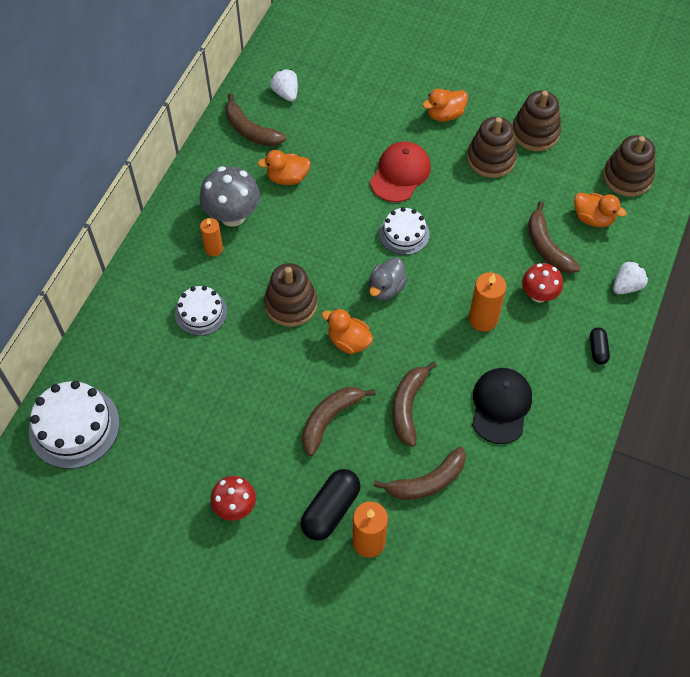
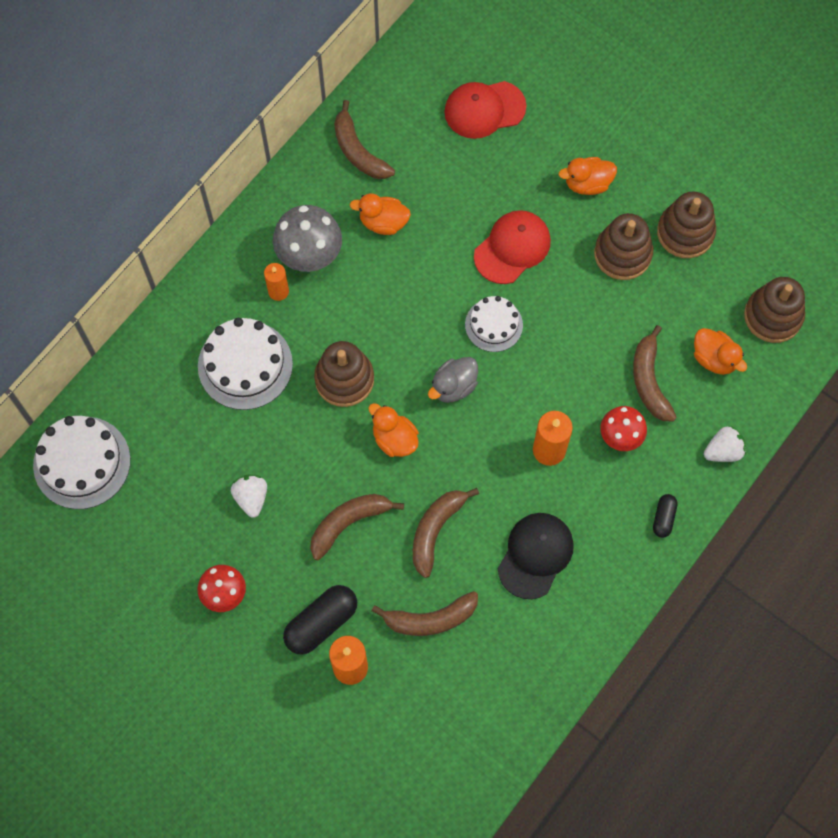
camera: 15 degrees right, 10 degrees up
white cake [175,286,227,336] -> white cake [198,318,293,410], size x1.62
white strawberry [270,69,298,102] -> white strawberry moved to [231,475,267,518]
none -> red cap [444,81,526,139]

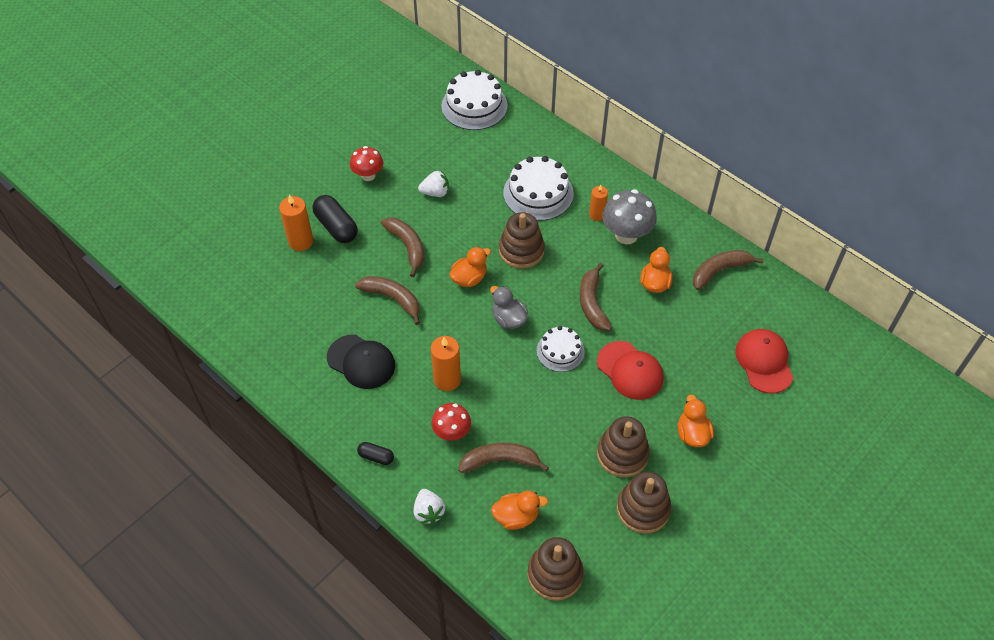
camera: 95 degrees right, 15 degrees down
brown banana [371,591,478,636] -> brown banana moved to [580,263,612,331]
orange duck [694,328,747,375] -> orange duck turned 150 degrees counterclockwise [491,491,548,530]

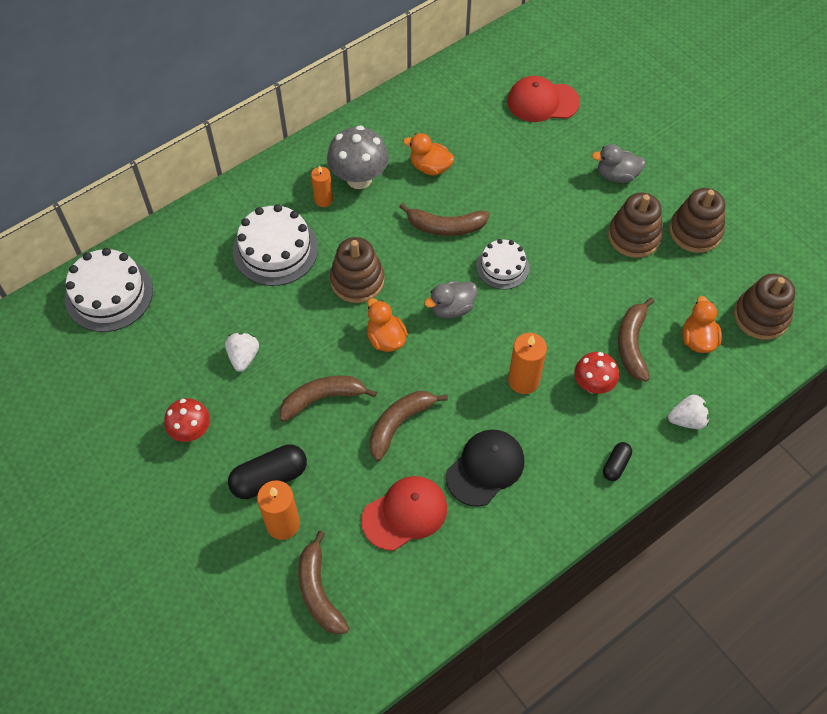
camera: 80 degrees left, 5 degrees up
red cap [597,341,664,400] -> red cap moved to [361,476,447,551]
orange duck [678,395,714,447] -> grey duck [592,144,646,183]
brown banana [693,250,764,290] -> brown banana moved to [298,531,349,634]

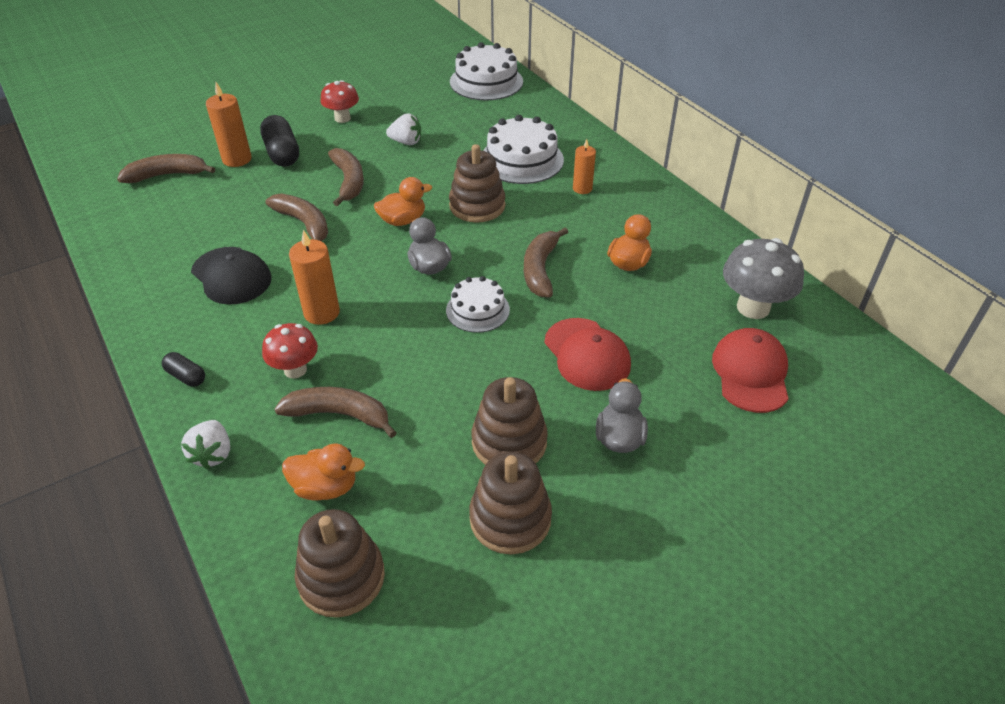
camera: 95 degrees right, 15 degrees down
grey mushroom [327,125,389,189] -> grey mushroom moved to [723,238,804,319]
red cap [361,476,447,551] -> red cap moved to [544,318,631,391]

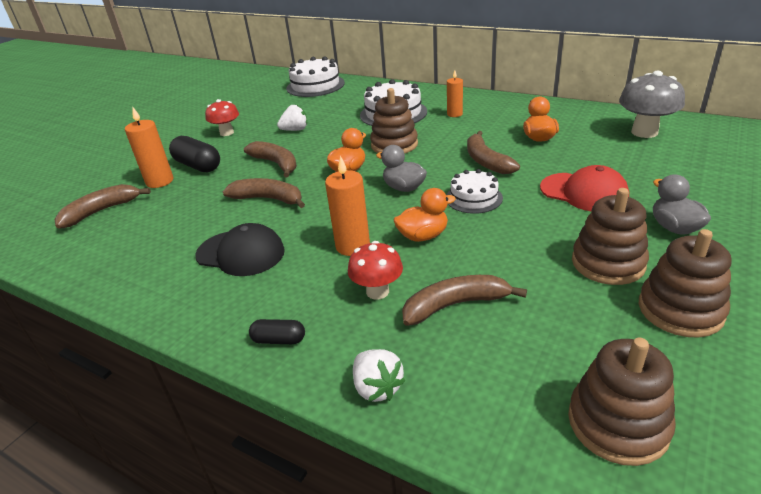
camera: 25 degrees left, 10 degrees down
orange duck [282,444,365,501] -> orange duck moved to [394,188,456,242]
red cap [712,328,789,413] -> none

